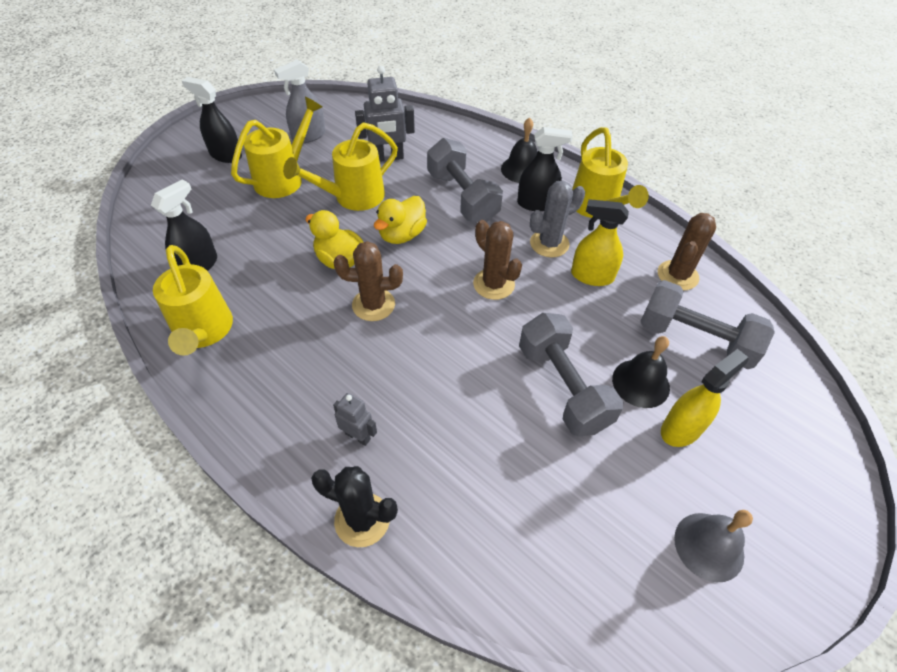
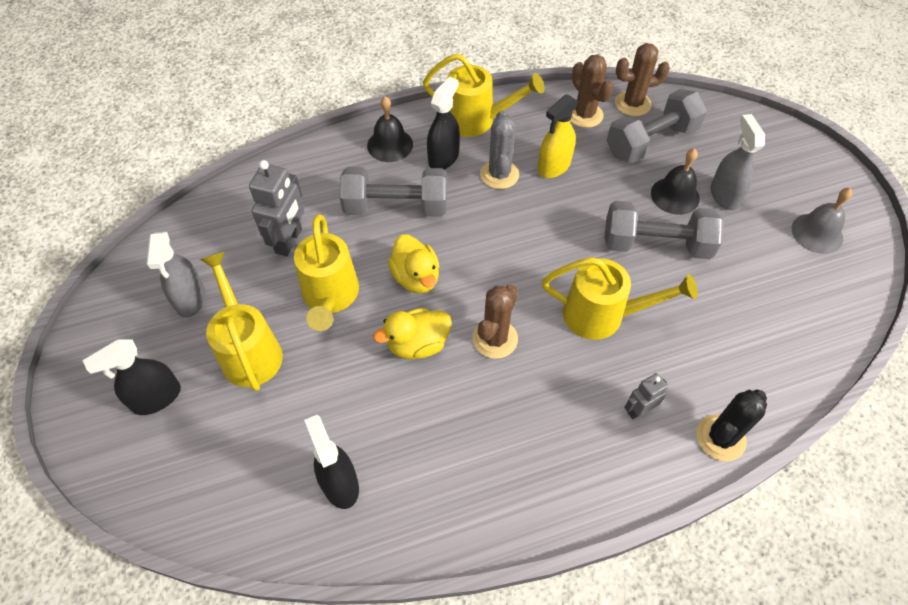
camera: 60 degrees left, 5 degrees up
yellow watering can [153,245,233,356] -> yellow watering can moved to [542,257,698,340]
brown cactus [473,220,522,300] -> brown cactus moved to [615,43,670,116]
yellow spray bottle [661,349,748,447] -> grey spray bottle [711,114,765,210]

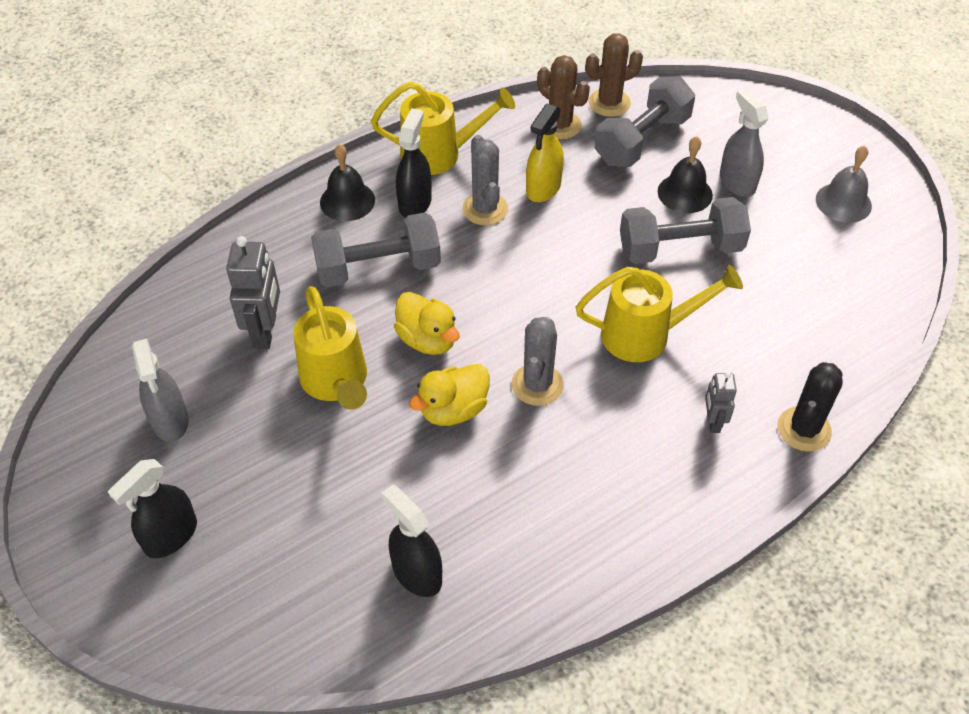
camera: 15 degrees left, 5 degrees down
yellow watering can [200,251,283,391] -> none
brown cactus [472,285,518,359] -> grey cactus [512,317,564,406]
grey robot [624,373,668,419] -> grey robot turned 45 degrees counterclockwise [705,372,737,433]

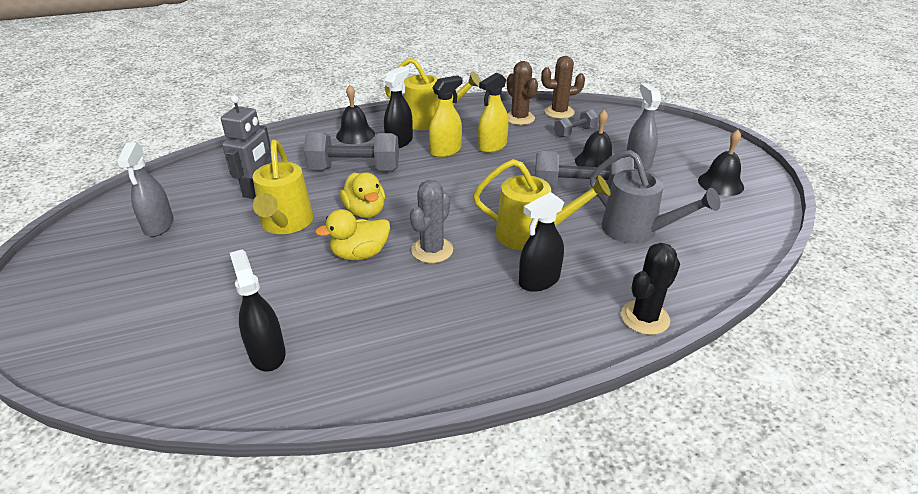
camera: 15 degrees right, 15 degrees down
black spray bottle [108,459,197,558] -> black spray bottle moved to [519,192,564,292]
grey cactus [462,135,508,225] -> yellow spray bottle [429,75,463,157]
grey dumbbell [595,76,695,167] -> grey dumbbell [554,109,598,138], size x0.55
grey robot [705,372,737,433] -> none
grey bell [816,145,872,223] -> black bell [698,130,744,196]
none -> grey watering can [590,150,720,244]

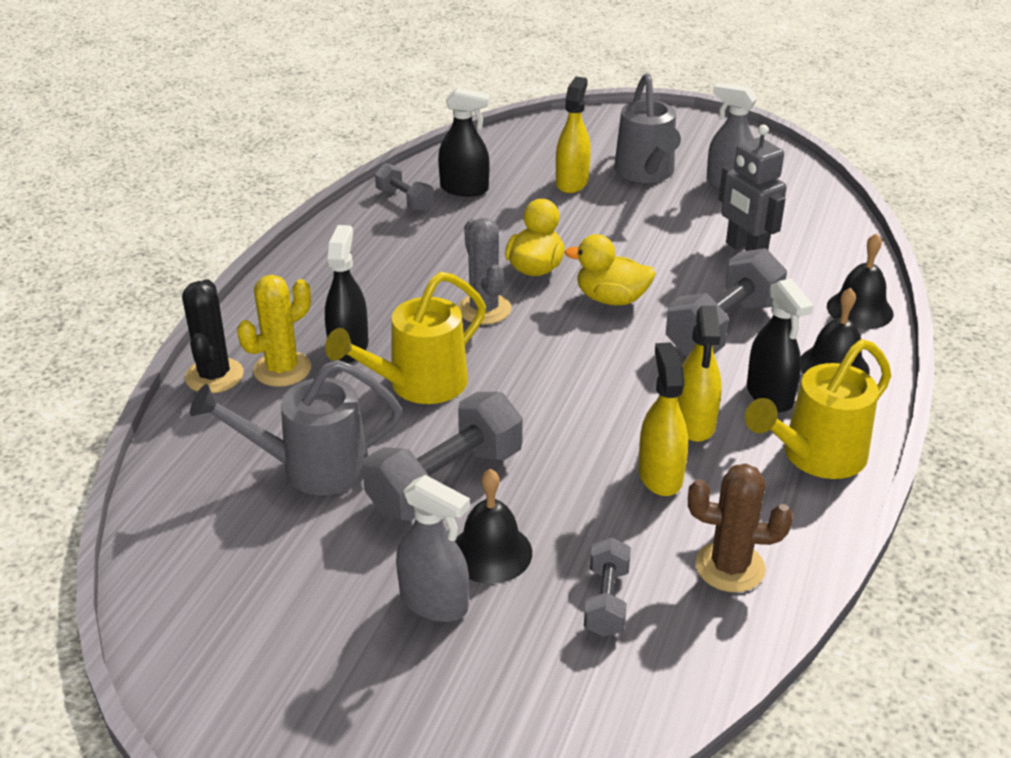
camera: 130 degrees right, 0 degrees up
yellow watering can [253,140,313,234] -> none
brown cactus [541,56,585,119] -> none
black bell [698,130,744,196] -> black bell moved to [827,233,893,329]
none -> yellow cactus [237,275,311,387]
none -> grey dumbbell [375,163,434,212]
none -> yellow spray bottle [556,77,591,193]
none -> grey watering can [614,73,681,183]

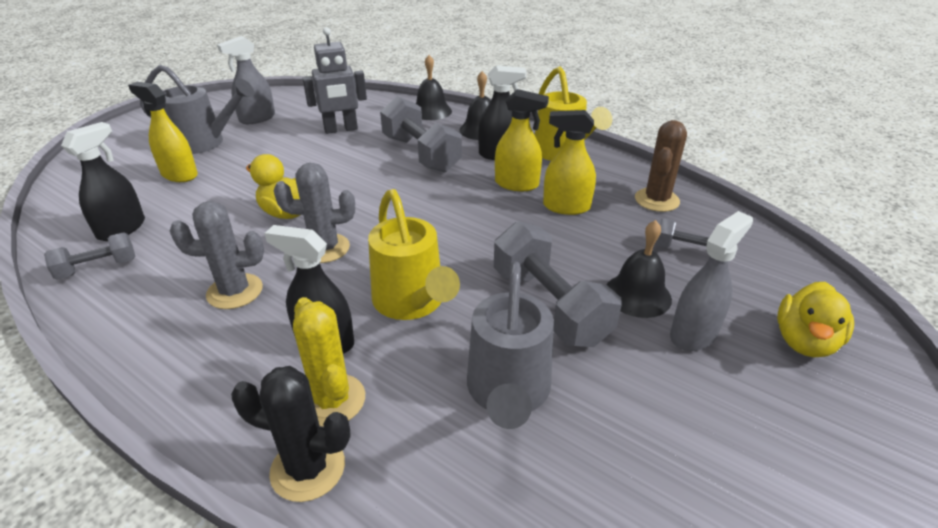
camera: 75 degrees left, 0 degrees up
yellow duck [564,234,656,305] -> yellow duck moved to [777,282,854,357]
none -> grey cactus [170,201,264,309]

